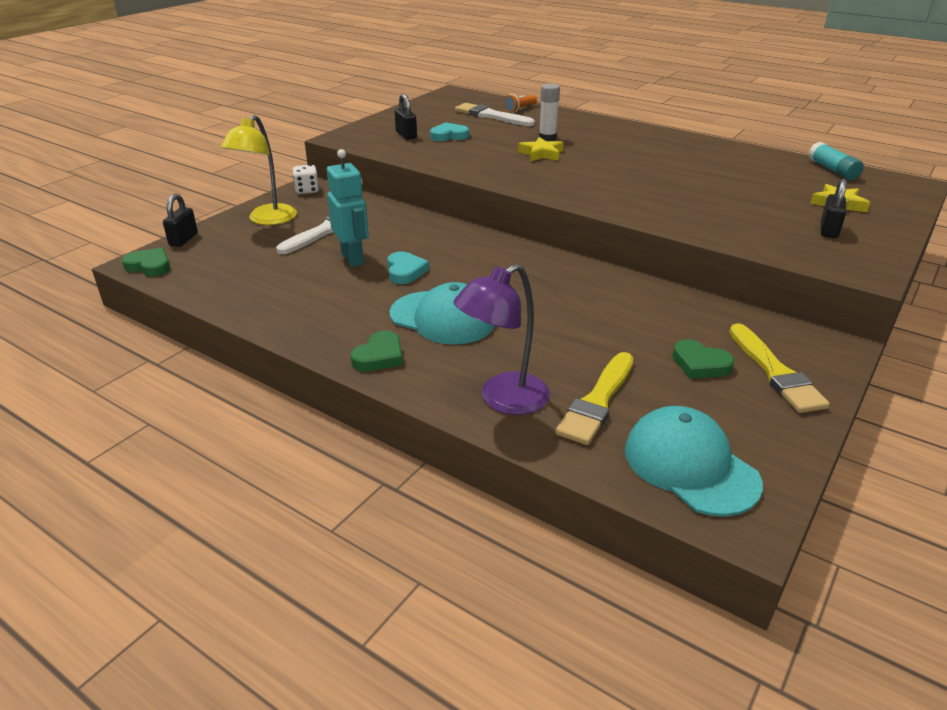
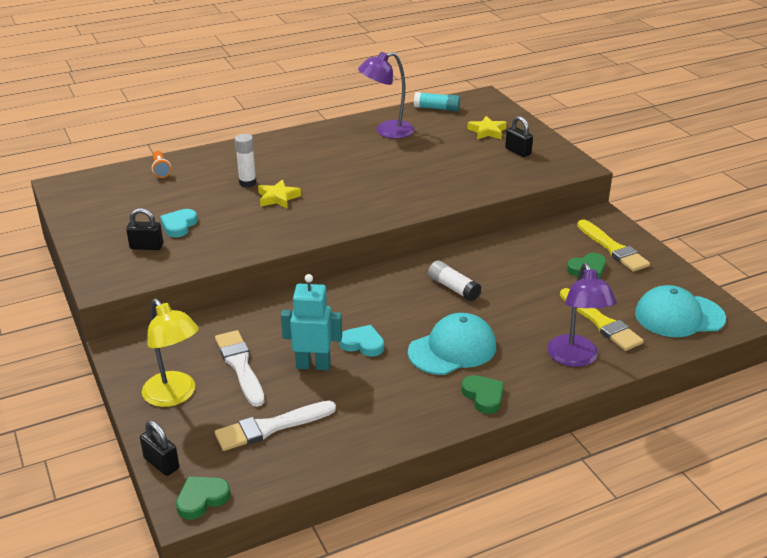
camera: 60 degrees left, 0 degrees up
white dice [293,165,319,194] -> none
white brush [455,103,535,126] -> white brush moved to [215,401,336,451]
yellow brush [729,323,830,413] -> yellow brush turned 45 degrees clockwise [577,219,650,272]
none -> purple lamp [358,52,414,139]
none -> white glue stick [428,260,481,301]

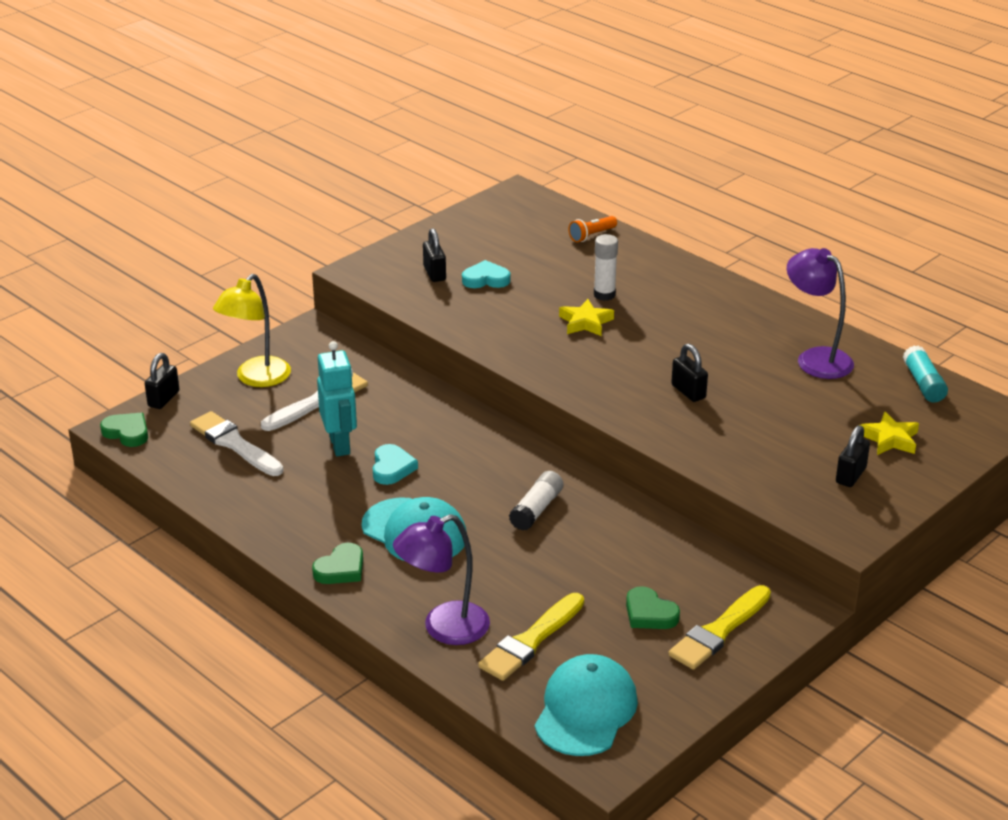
camera: 70 degrees right, 0 degrees up
turquoise cap [635,285,726,337] -> turquoise cap turned 45 degrees clockwise [535,654,638,756]
none -> black padlock [671,344,708,402]

